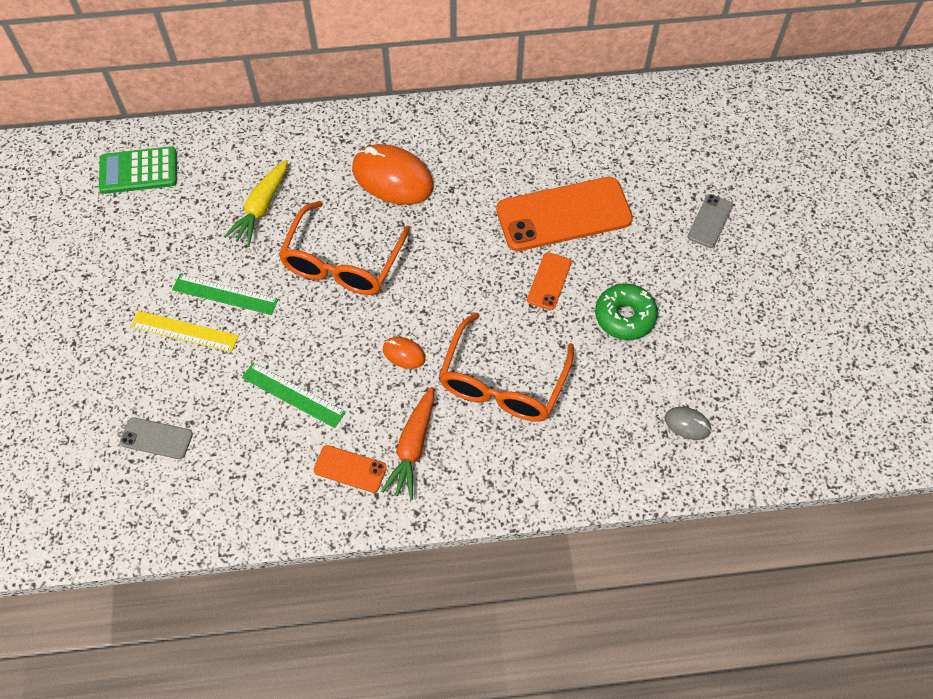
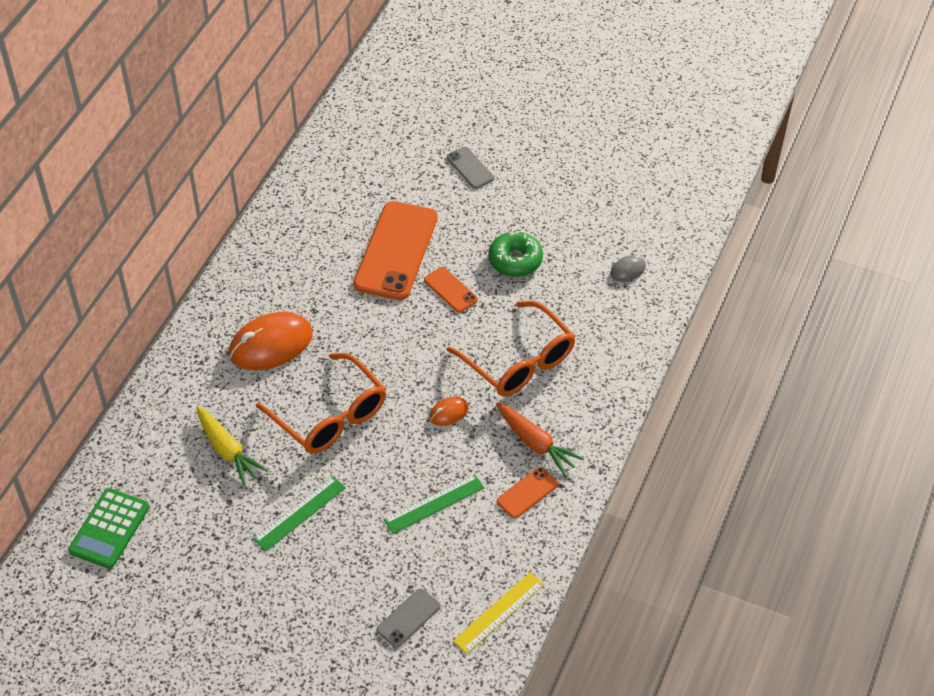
camera: 60 degrees left, 10 degrees down
yellow ruler [130,311,239,352] -> yellow ruler moved to [453,572,544,654]

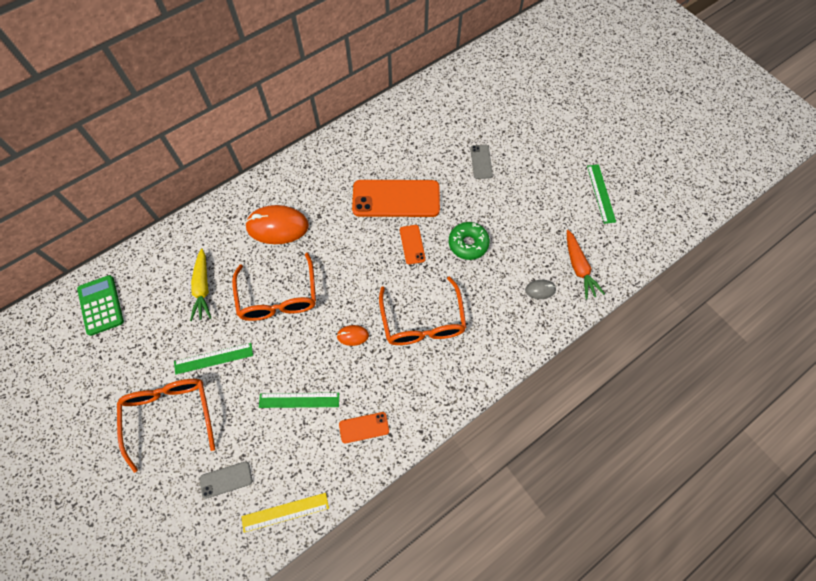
camera: 30 degrees right, 15 degrees up
green calculator [68,488,150,569] -> green calculator turned 105 degrees clockwise [77,275,124,336]
orange phone [354,201,438,300] -> orange phone turned 45 degrees clockwise [352,180,440,217]
orange carrot [496,403,584,476] -> orange carrot moved to [567,230,605,300]
none -> orange glasses [117,379,215,473]
none -> green ruler [587,164,616,224]

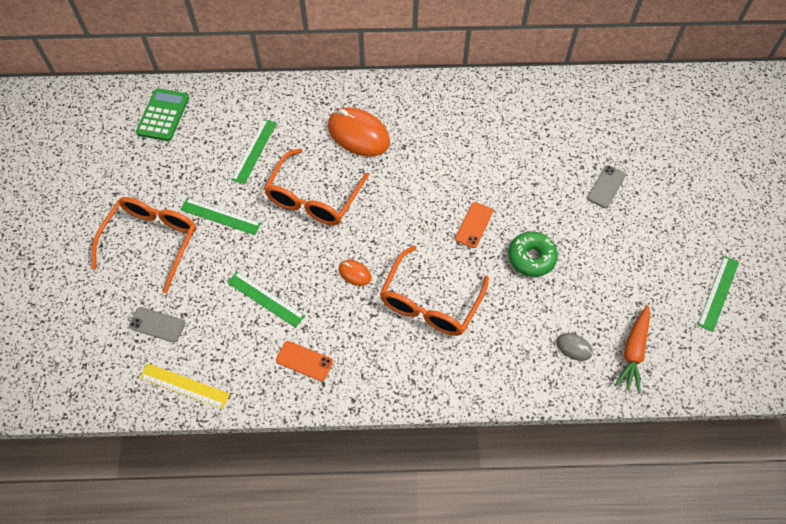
camera: 35 degrees right, 5 degrees down
yellow carrot [190,249,211,321] -> green ruler [231,119,277,184]
orange phone [352,180,440,217] -> none

